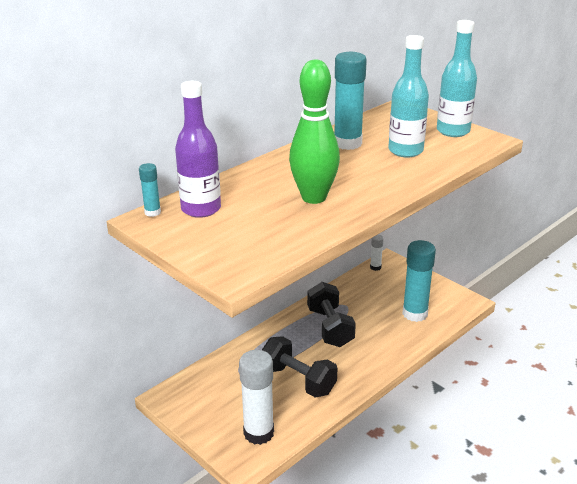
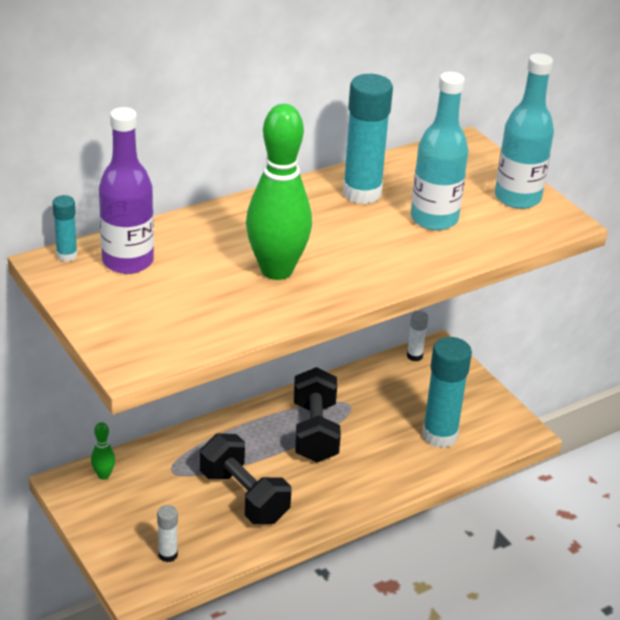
camera: 10 degrees right, 5 degrees up
white glue stick [239,350,274,445] -> white glue stick [157,505,178,562], size x0.49
none -> green bowling pin [91,422,115,480]

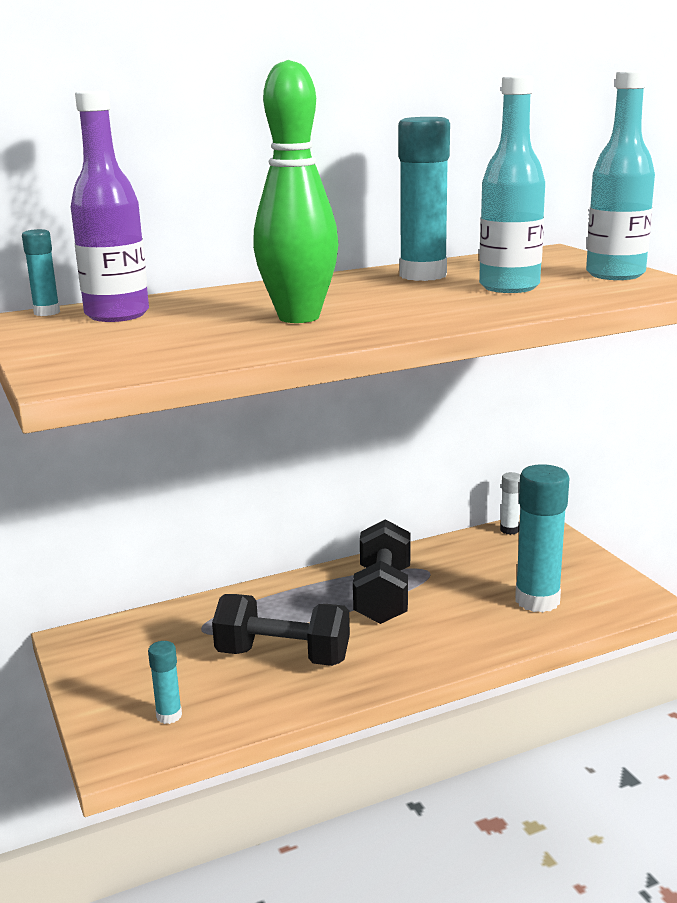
camera: 10 degrees right, 15 degrees down
green bowling pin [91,422,115,480] -> none
white glue stick [157,505,178,562] -> turquoise glue stick [148,641,182,724]
black dumbbell [200,433,291,524] -> black dumbbell turned 45 degrees counterclockwise [212,594,350,666]

